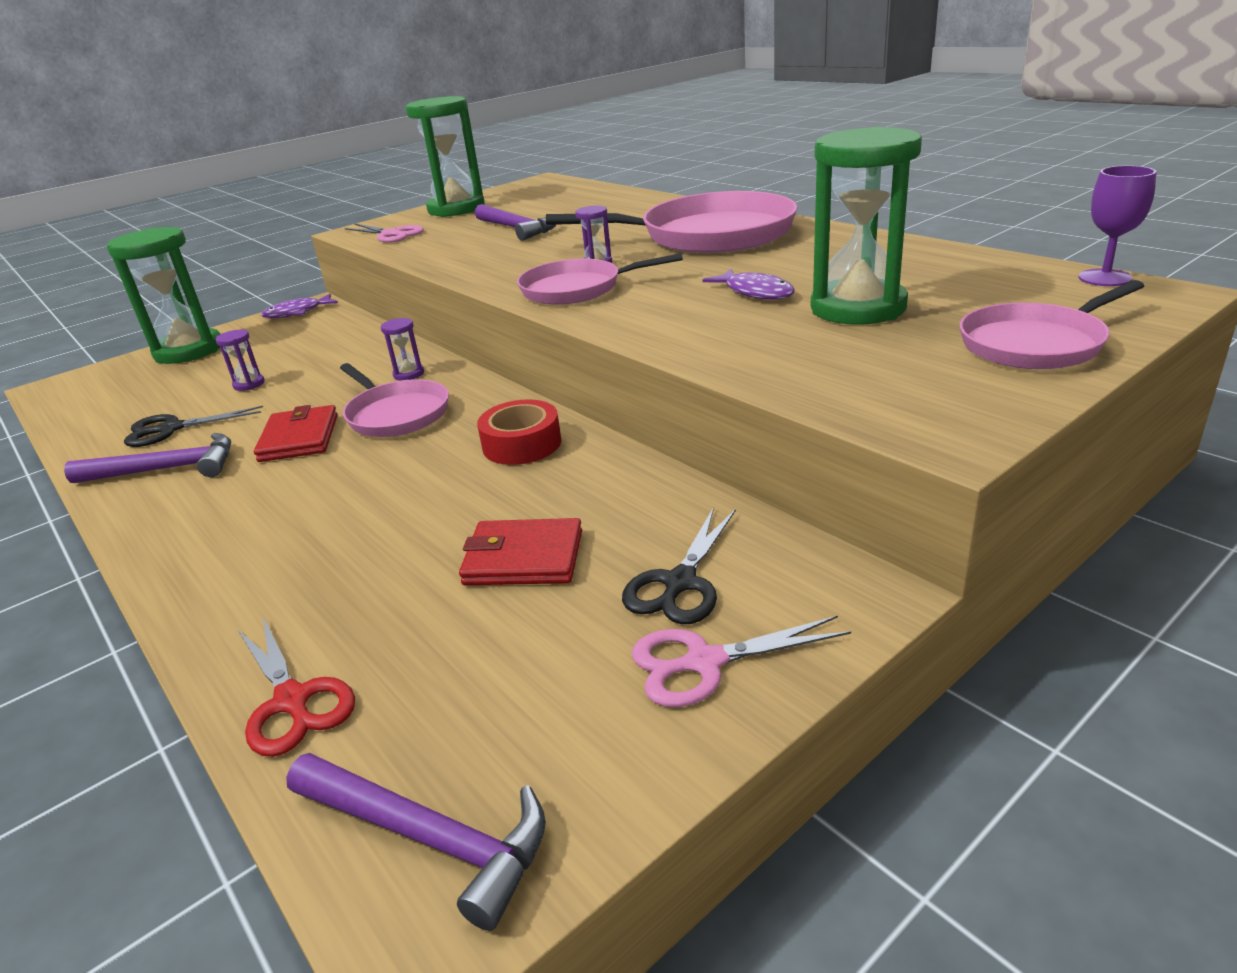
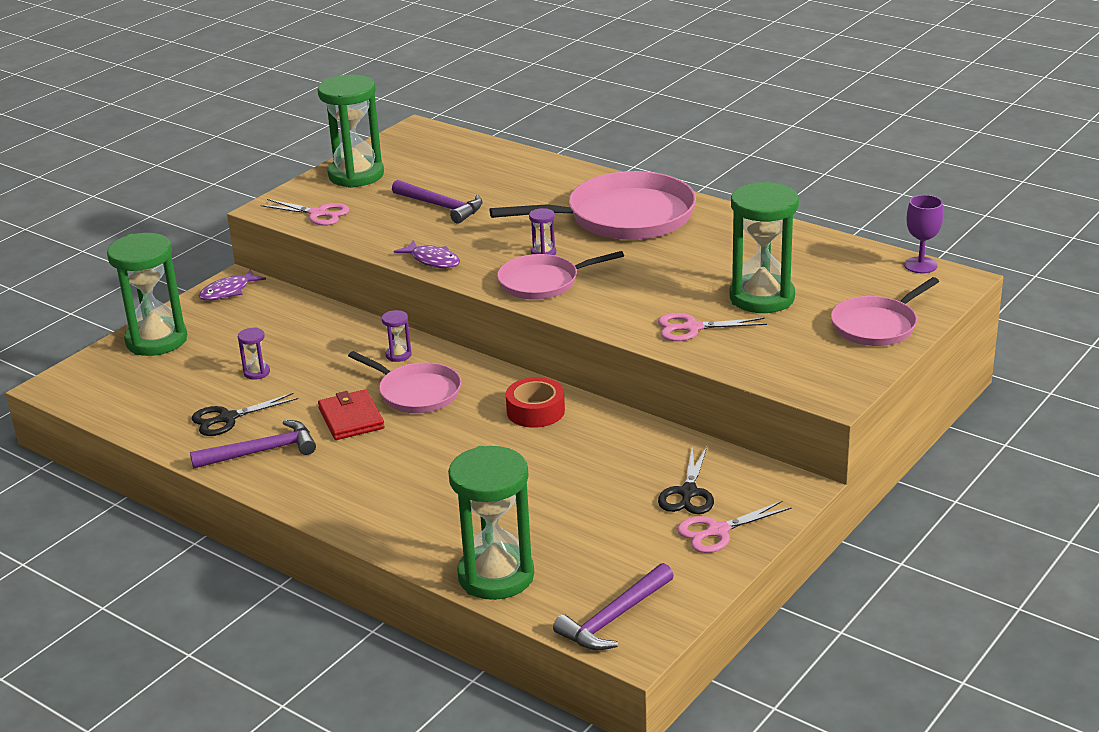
camera: 15 degrees left, 0 degrees up
red scissors [238,617,355,757] -> green hourglass [448,446,534,600]
purple hammer [286,753,546,931] -> purple hammer turned 120 degrees clockwise [553,563,674,650]
red wallet [459,518,582,585] -> none
purple fish [702,269,795,300] -> purple fish moved to [394,240,460,268]
none -> pink scissors [658,313,767,341]

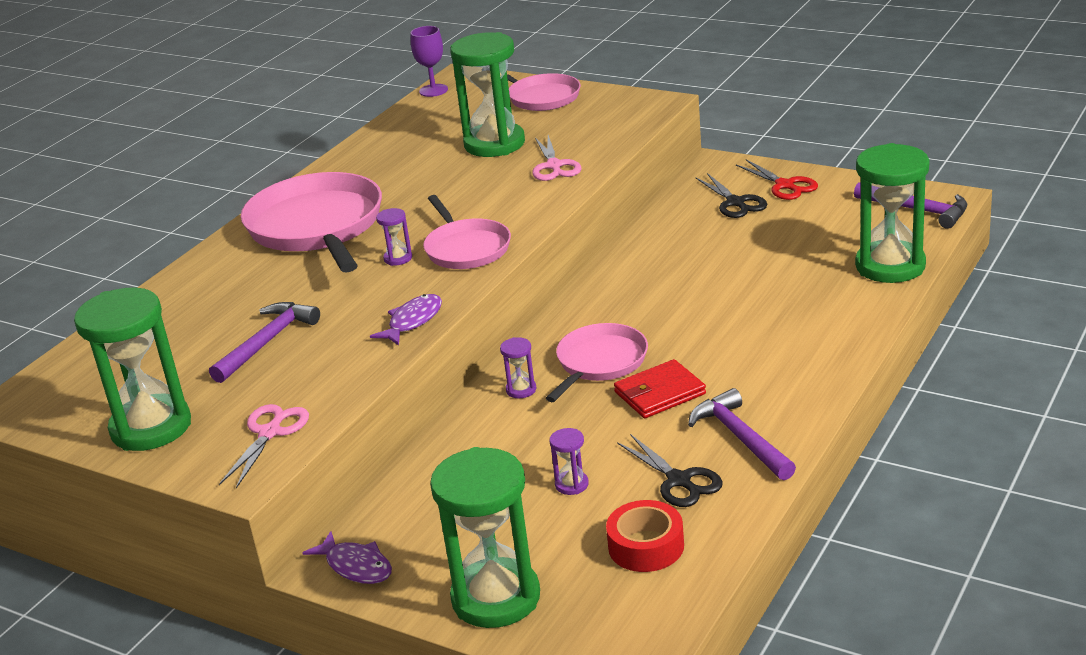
camera: 95 degrees left, 0 degrees up
red tape [506,377,565,428] -> red tape moved to [606,500,684,572]
black scissors [658,447,714,514] -> black scissors turned 60 degrees clockwise [696,173,768,218]
pink scissors [677,501,791,553] -> red scissors [736,160,818,200]

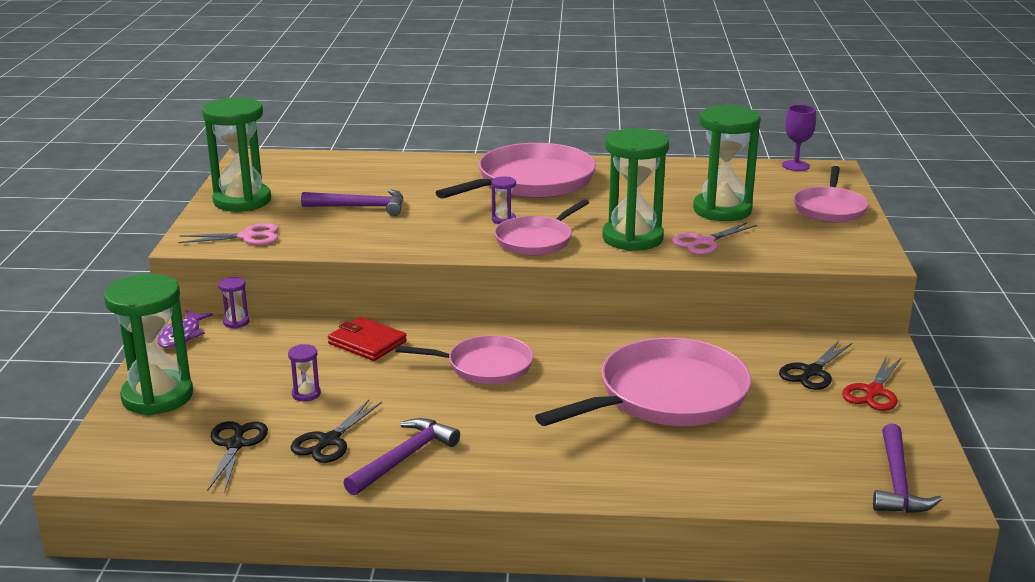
camera: 60 degrees right, 5 degrees down
purple fish [370,294,442,346] -> none
purple hourglass [500,337,536,398] -> purple hourglass moved to [219,277,249,329]
red tape [606,500,684,572] -> black scissors [207,421,268,492]
red wallet [614,359,706,418] -> red wallet moved to [328,317,407,361]
green hourglass [855,143,930,283] -> green hourglass moved to [602,128,669,251]
none -> pink pan [535,337,751,426]

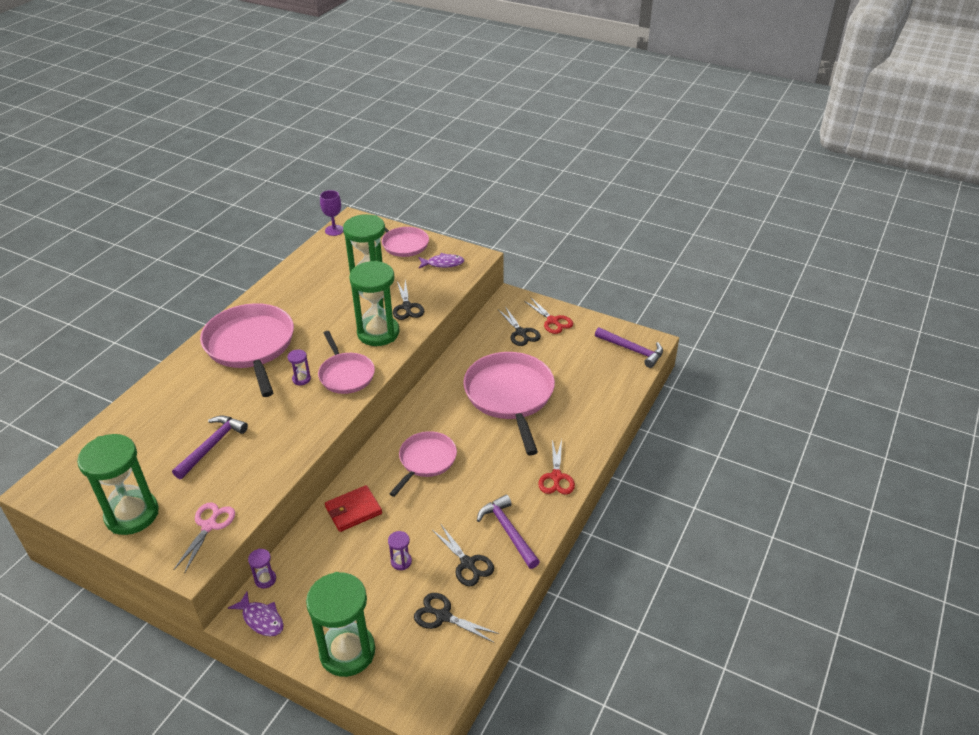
camera: 65 degrees left, 15 degrees up
pink scissors [672,222,757,255] -> black scissors [393,280,424,320]
none -> purple fish [419,253,464,268]
none -> red scissors [538,440,575,495]

